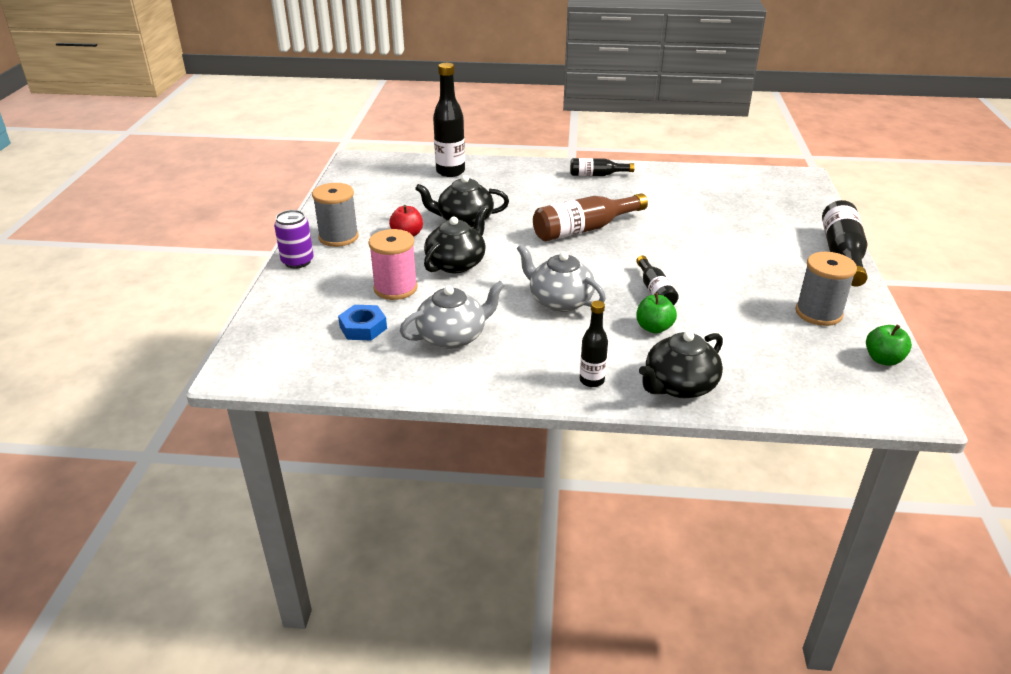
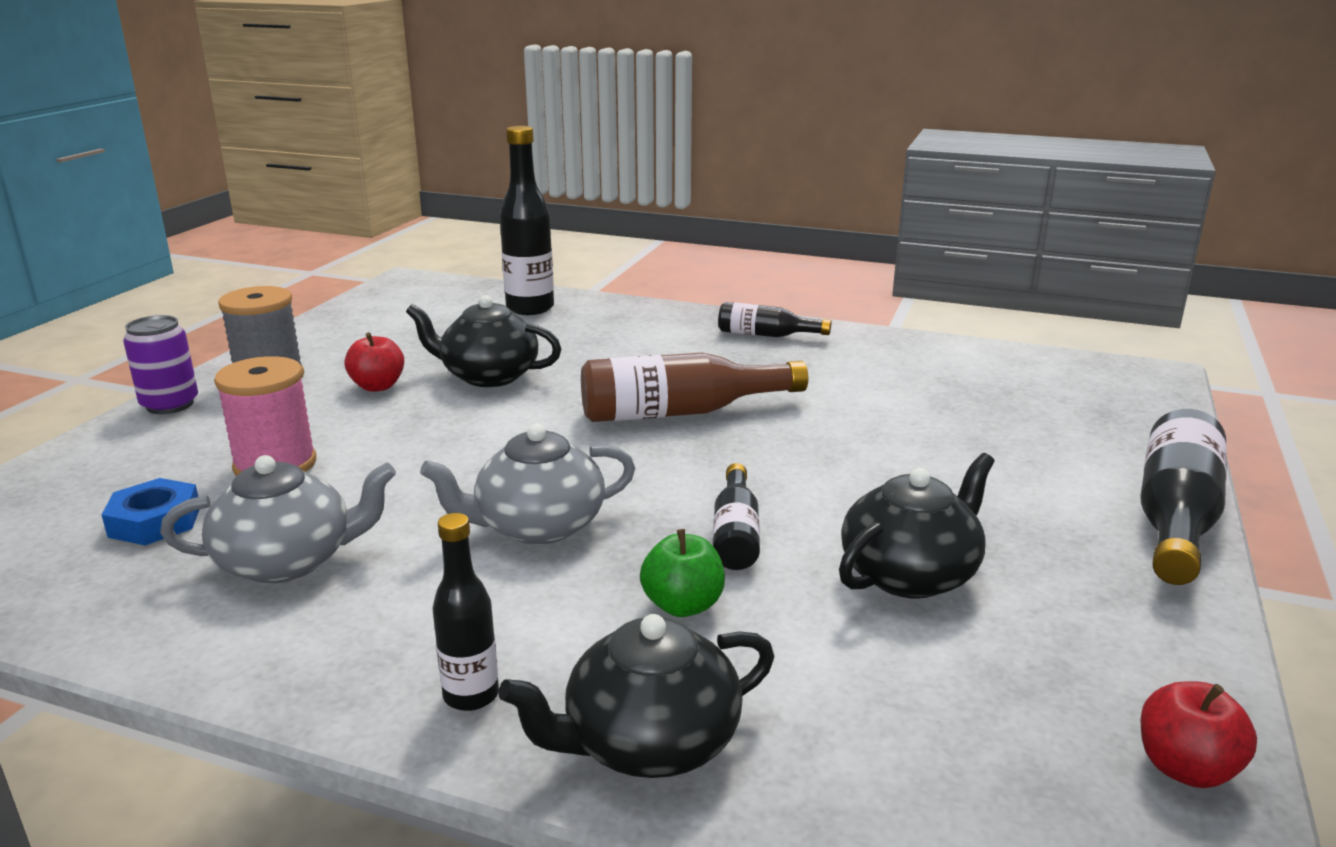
camera: 15 degrees right, 10 degrees down
black teapot [424,206,487,273] -> black teapot moved to [839,453,995,599]
grey teapot [516,244,606,312] -> grey teapot turned 75 degrees counterclockwise [420,423,635,545]
grey spool [795,252,857,326] -> none
green apple [866,324,912,366] -> red apple [1140,681,1257,788]

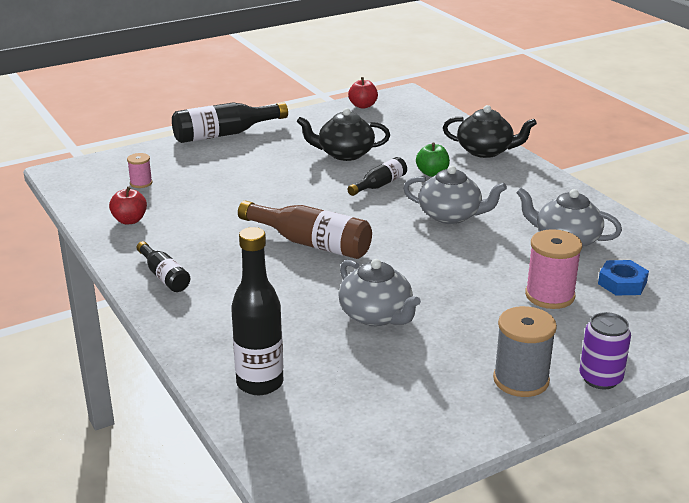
camera: 140 degrees left, 5 degrees up
red apple [345,332,404,392] -> red apple moved to [109,186,147,225]
black teapot [406,295,561,387] -> grey teapot [338,259,421,326]
black bottle [433,513,499,711] -> none
none -> pink spool [127,153,152,188]

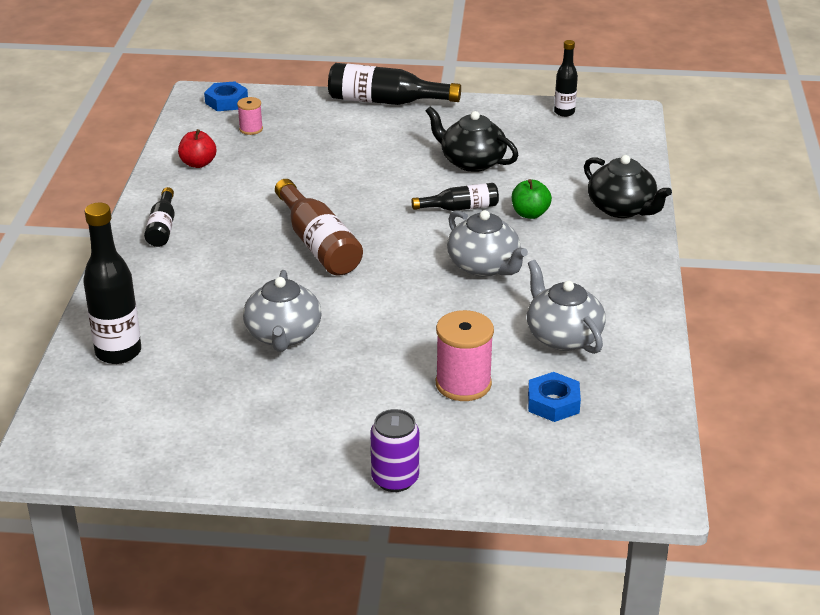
camera: 35 degrees right, 5 degrees up
red apple [348,77,378,109] -> black bottle [554,40,578,117]
grey spool [493,306,557,397] -> none
none -> blue nut [204,81,248,111]

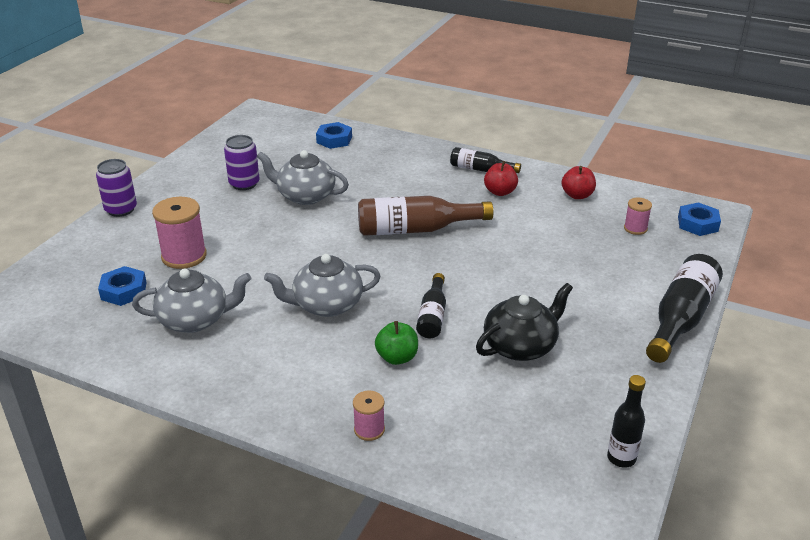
camera: 110 degrees right, 0 degrees up
black bottle [83,203,141,364] -> blue nut [316,122,352,149]
black teapot [584,155,672,218] -> pink spool [353,390,385,441]
none -> purple can [224,135,259,190]
none -> red apple [484,161,518,196]

